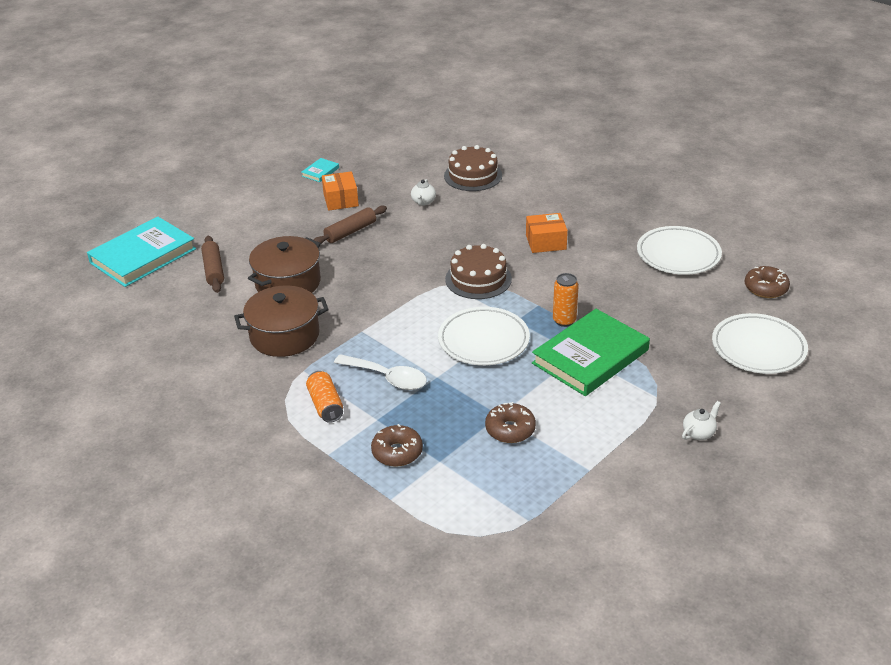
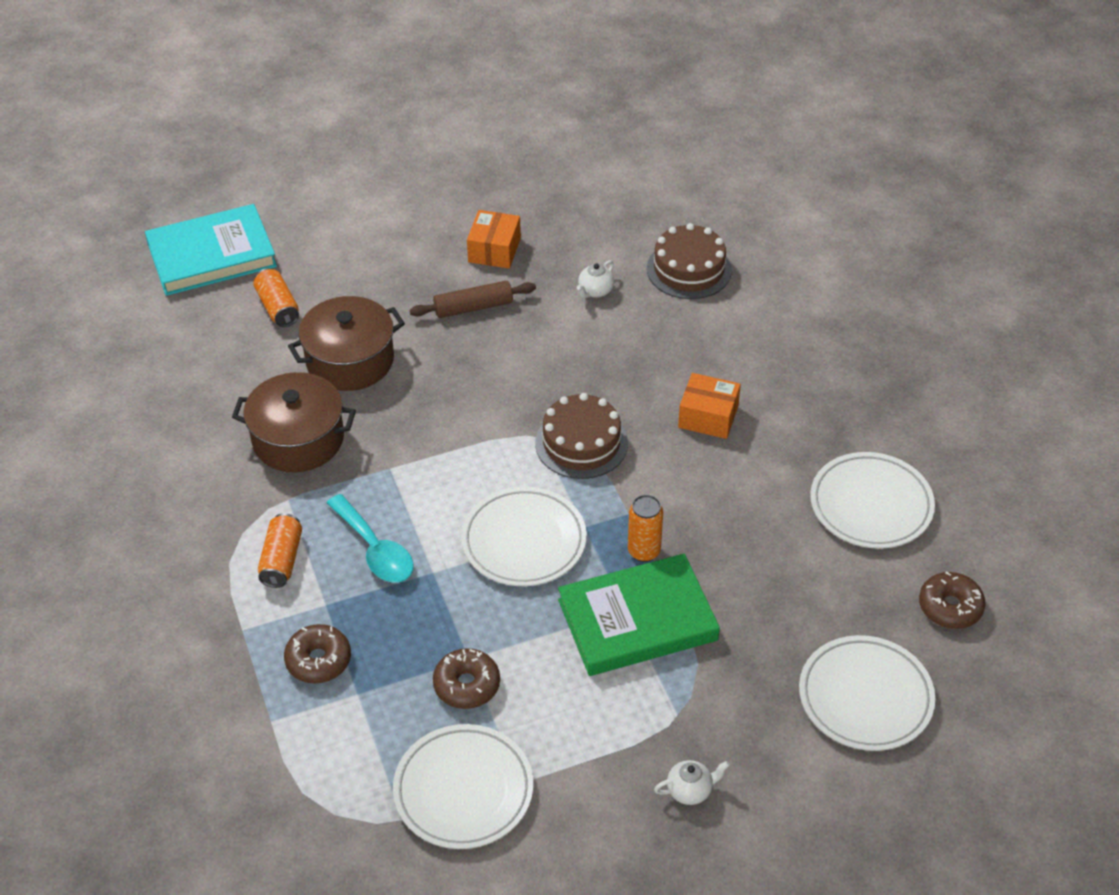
camera: 25 degrees right, 10 degrees up
brown rolling pin [201,236,224,293] -> orange can [253,268,299,327]
turquoise book [301,158,339,182] -> none
white spoon [334,354,427,390] -> turquoise spoon [327,494,414,582]
none -> white plate [393,724,533,849]

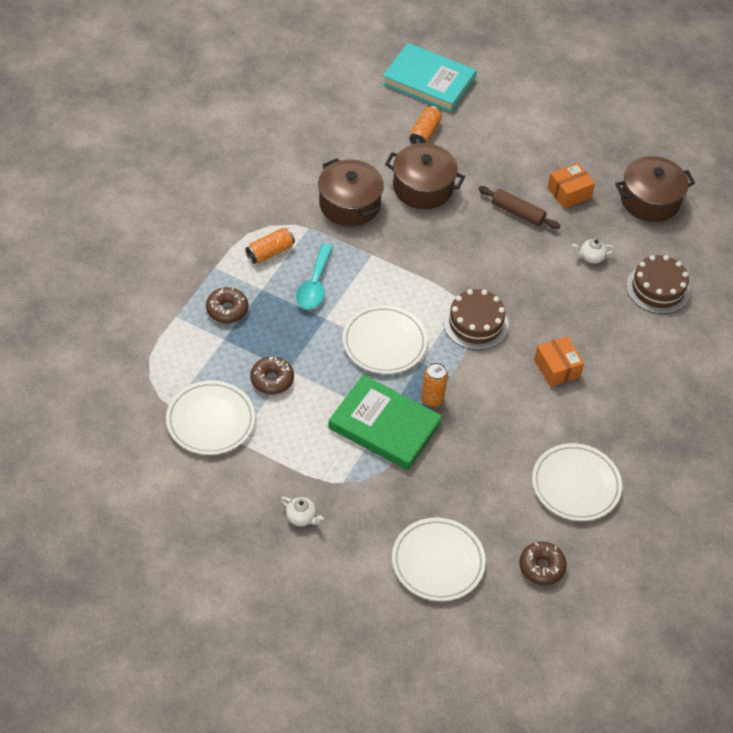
camera: 45 degrees right, 5 degrees up
none -> brown pot [615,156,695,222]

